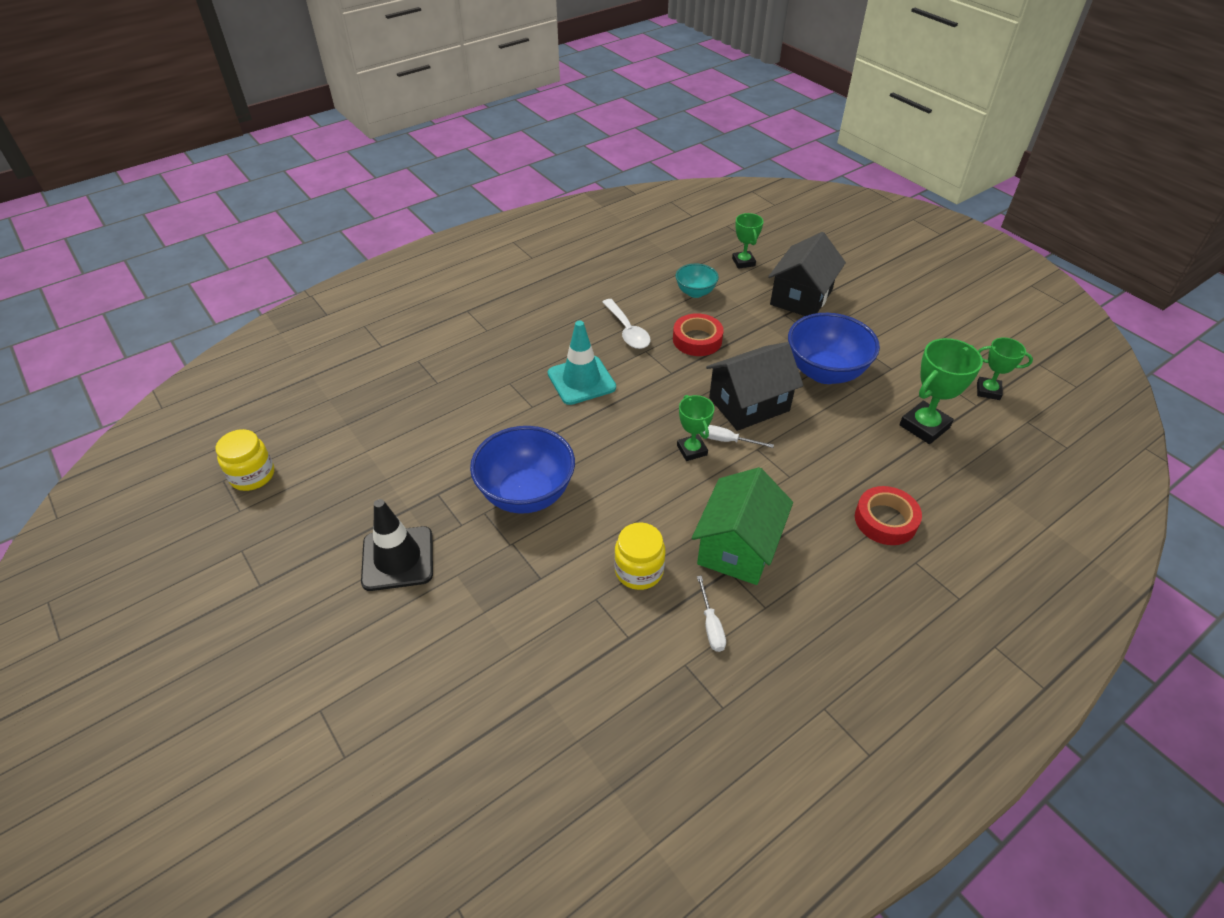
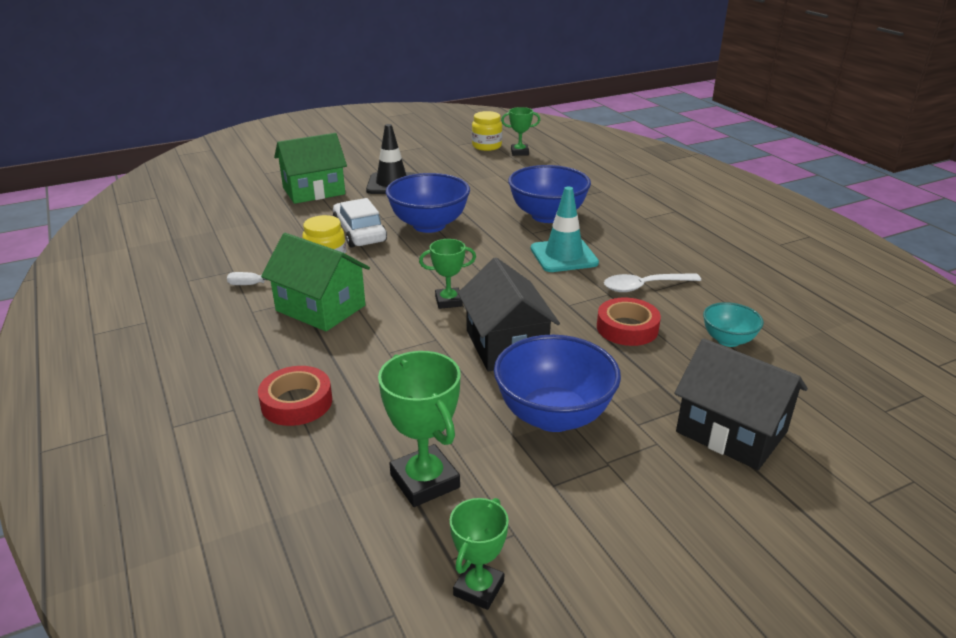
camera: 100 degrees right, 15 degrees down
white screwdriver [703,425,774,448] -> none
green trophy [732,213,763,269] -> green trophy moved to [501,107,540,156]
none -> green house [274,133,347,204]
none -> white car [333,198,387,248]
none -> blue bowl [508,165,591,223]

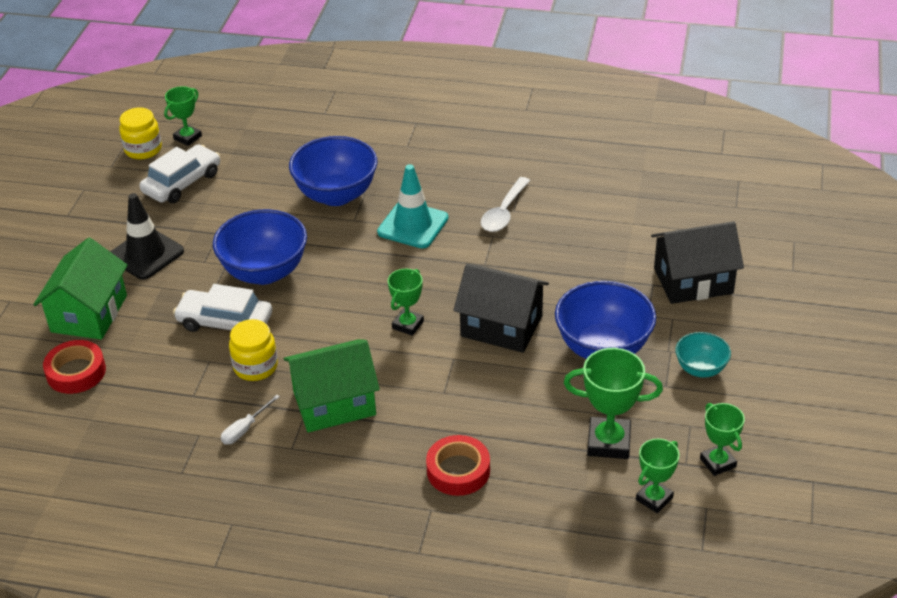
camera: 50 degrees left, 10 degrees up
red tape [597,298,661,346] -> red tape moved to [43,340,106,394]
turquoise bowl [703,302,764,347] -> turquoise bowl moved to [675,332,731,378]
none -> white car [140,145,220,203]
none -> green trophy [636,439,679,513]

